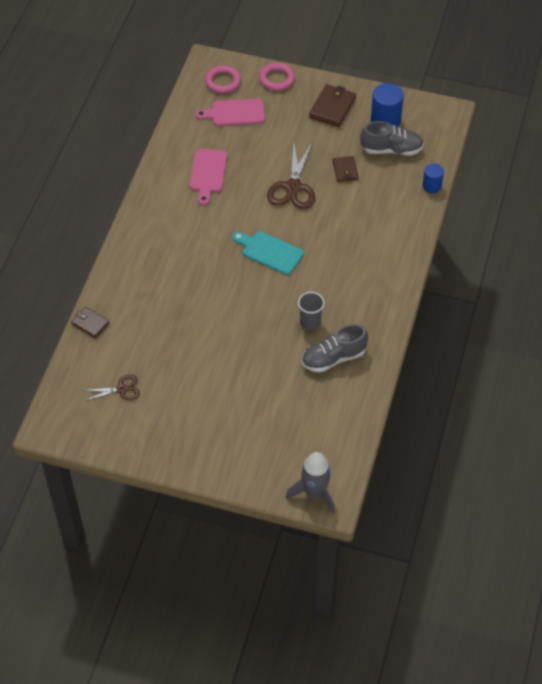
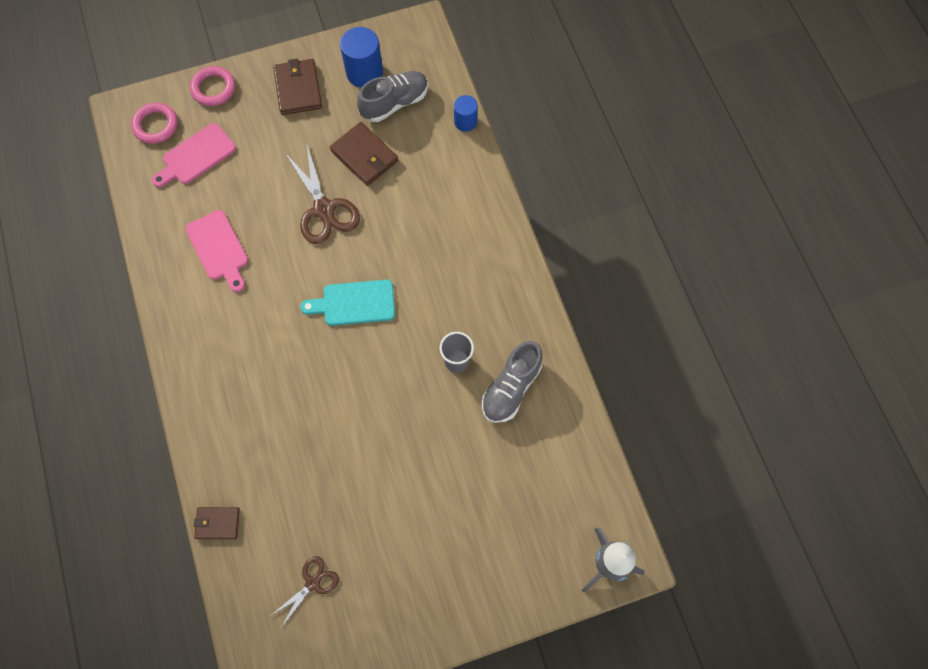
camera: 35 degrees left, 15 degrees up
brown wallet [333,156,359,182] -> brown wallet [330,122,399,186], size x1.59

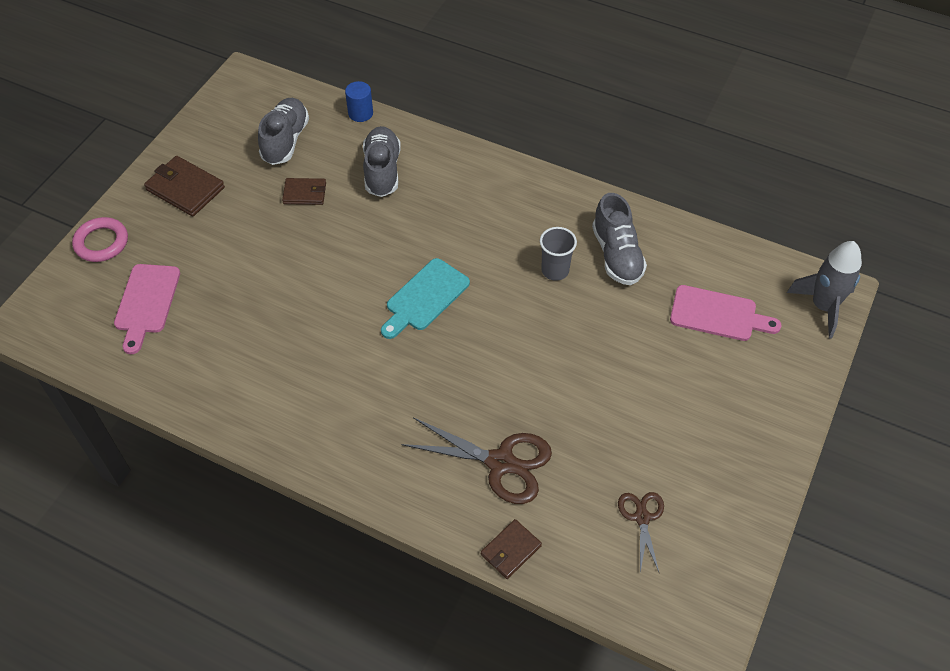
camera: 45 degrees left, 15 degrees down
pink ring [131,103,178,144] -> none
pink cutting board [185,210,248,292] -> pink cutting board moved to [670,285,781,341]
brown scissors [285,145,360,244] -> brown scissors moved to [401,417,552,504]
brown wallet [330,122,399,186] -> brown wallet [282,178,326,205], size x0.63
blue cylinder [340,27,383,87] -> none
none -> grey shoe [363,126,401,197]

